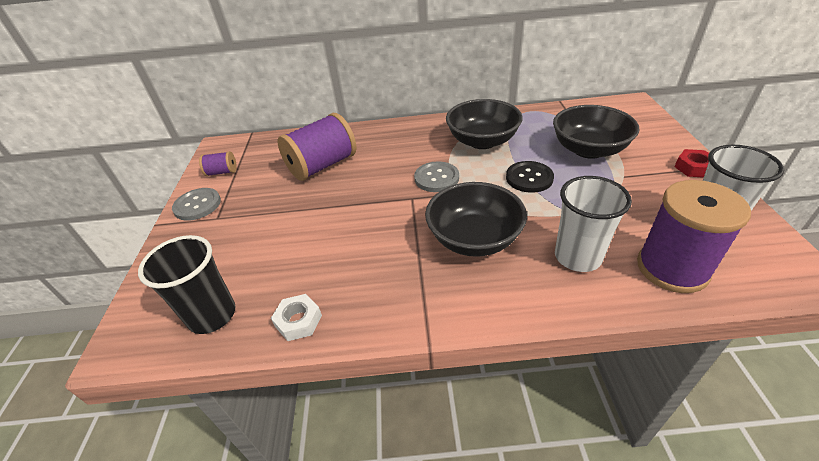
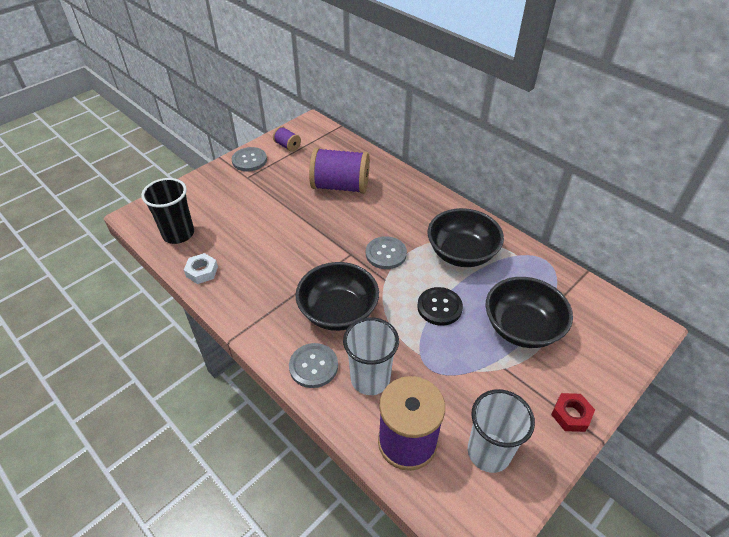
camera: 45 degrees right, 5 degrees up
none -> grey button [289,343,338,388]

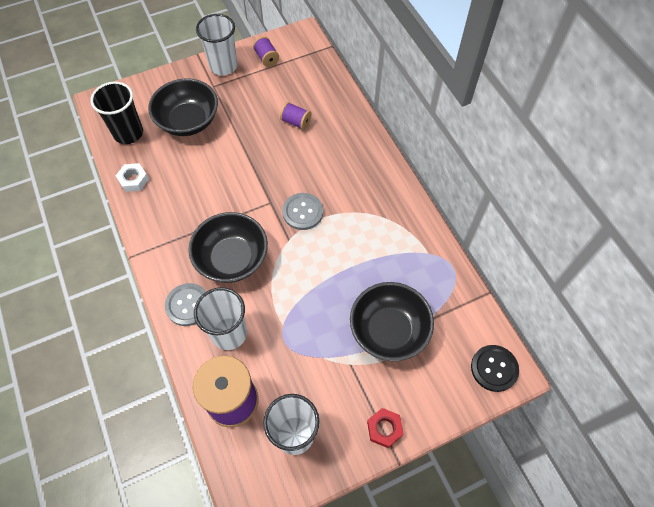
camera: 20 degrees right, 15 degrees up
grey button [232,147,267,171] -> white cup [196,14,238,76]
purple spool [309,148,370,194] -> purple spool [280,102,312,130], size x0.47
black button [417,287,463,326] -> black button moved to [471,345,519,392]
black bowl [428,208,504,267] -> black bowl moved to [148,78,218,136]

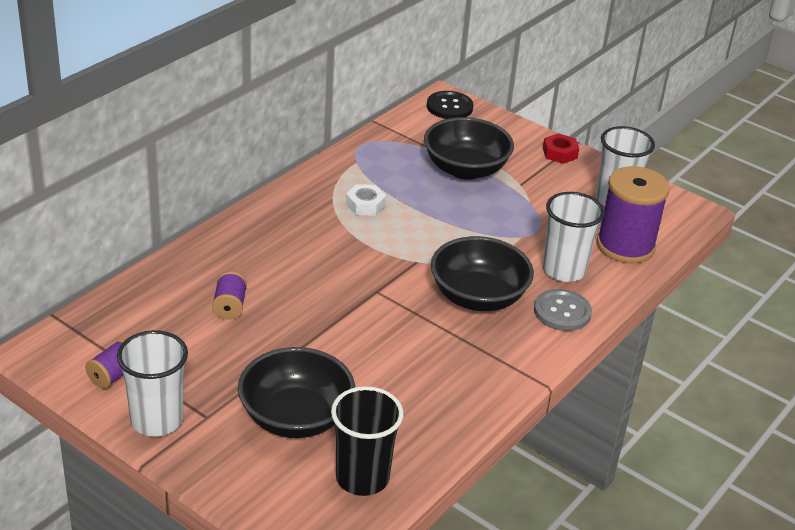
camera: 120 degrees left, 25 degrees down
white nut [116,163,149,192] -> white nut moved to [346,184,386,216]
grey button [282,193,323,230] -> none

